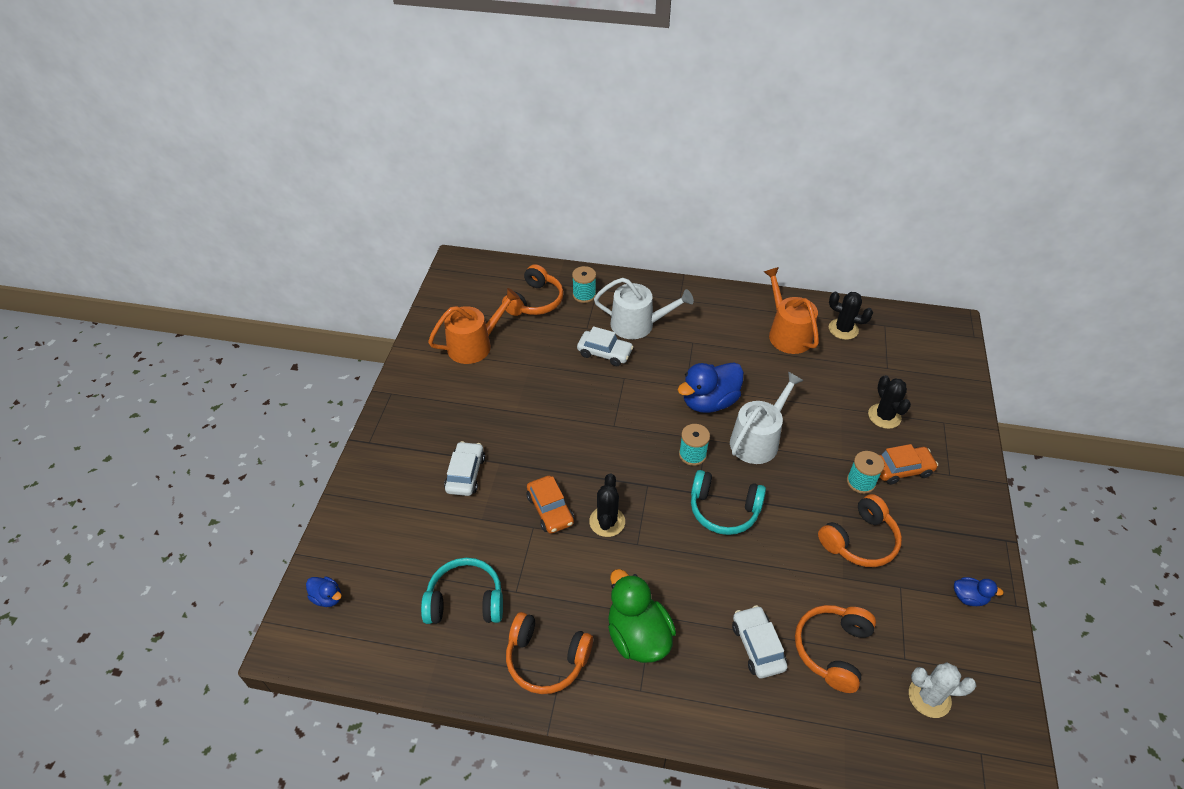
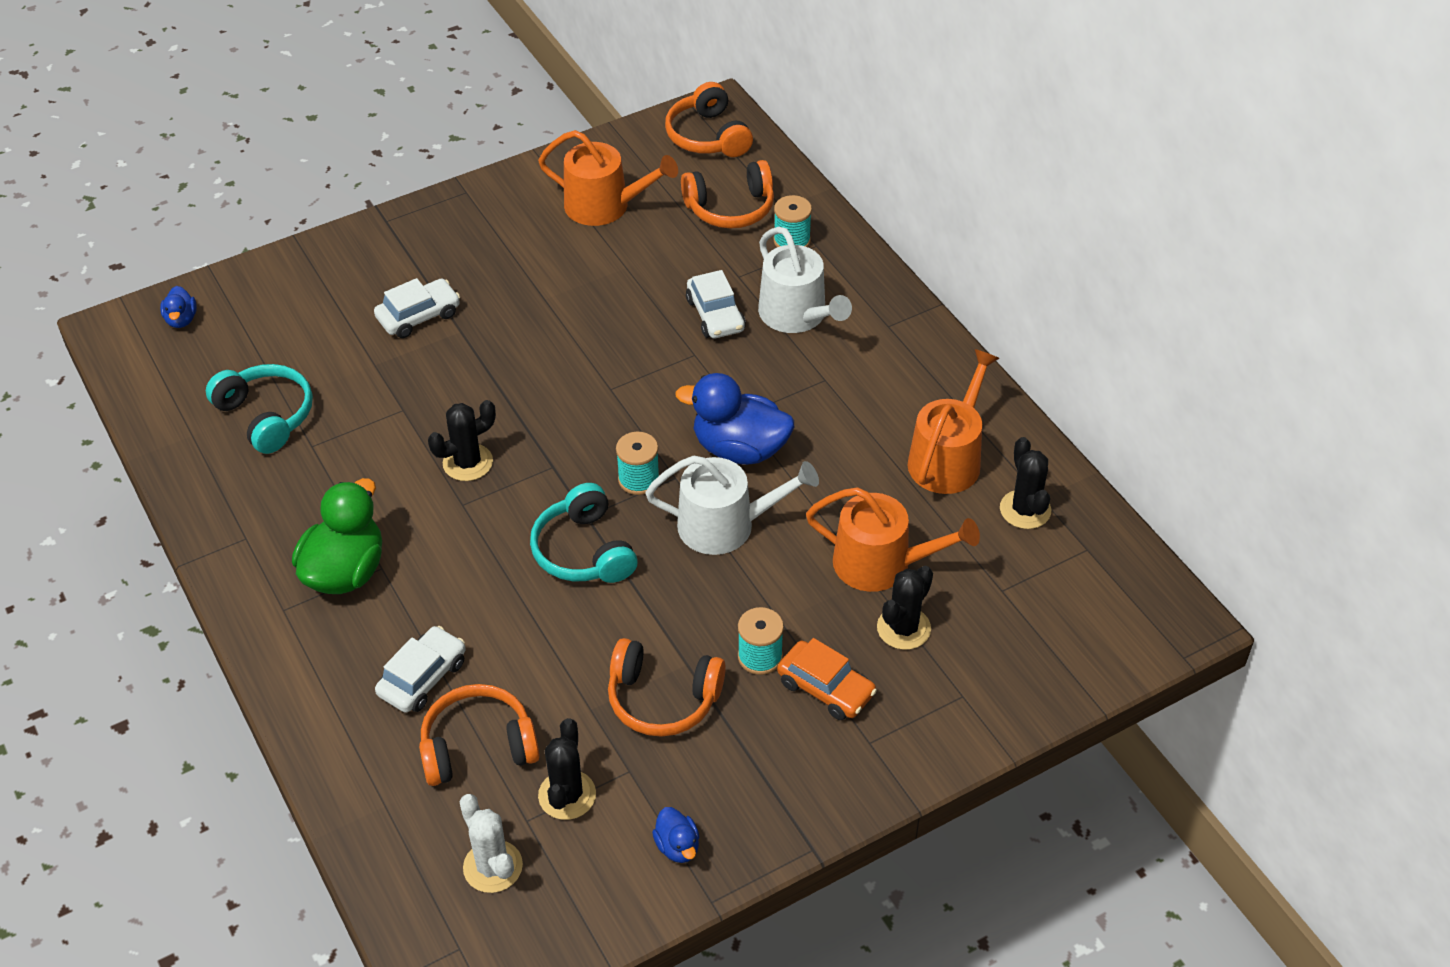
camera: 50 degrees right, 0 degrees up
orange headphones [506,612,593,694] -> orange headphones moved to [665,82,753,157]
orange car [527,476,574,534] -> none
none -> black cactus [538,718,596,820]
none -> orange watering can [806,487,980,592]

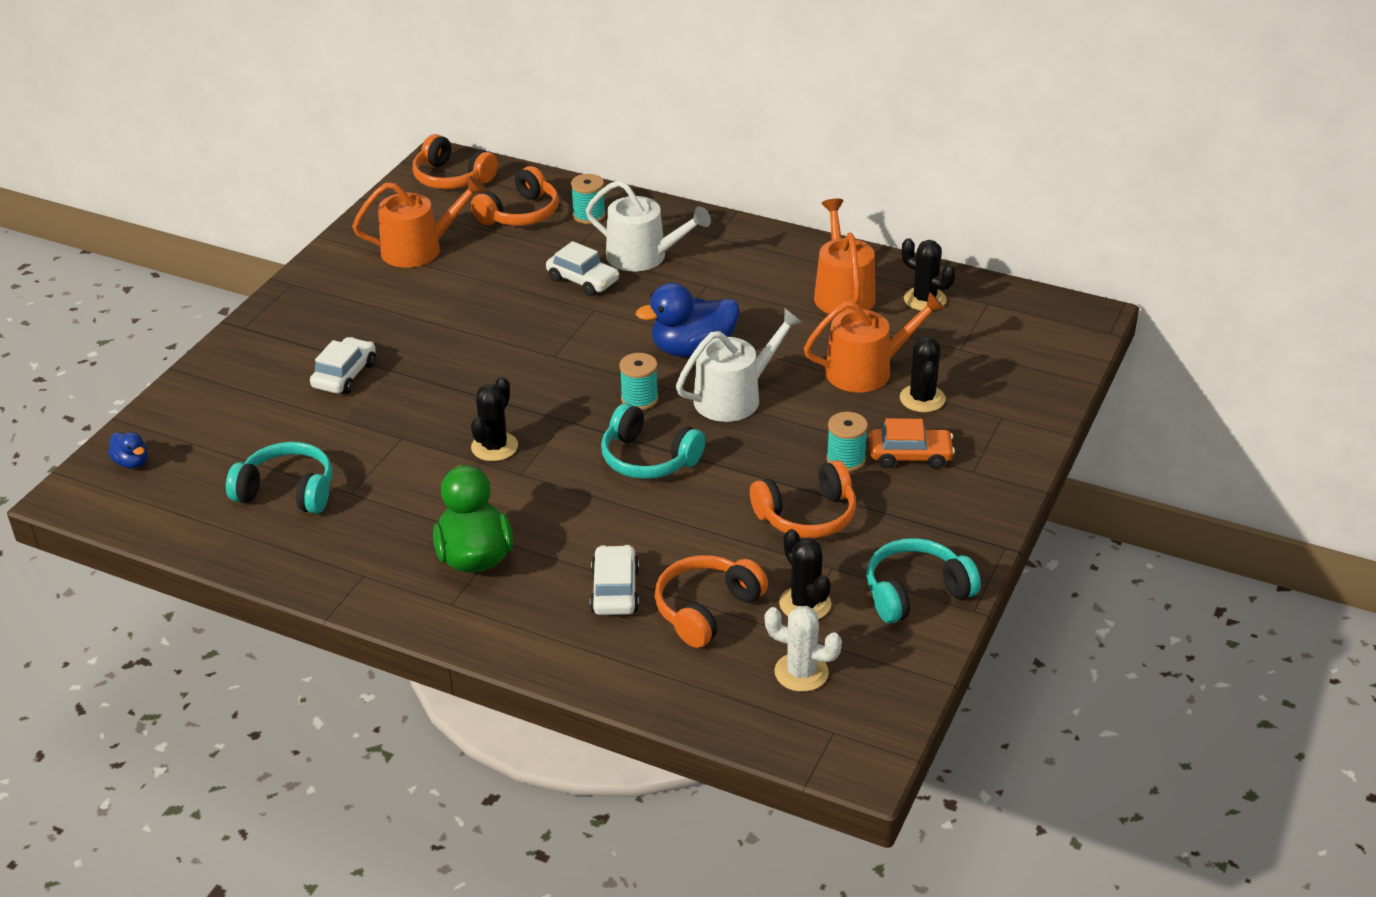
camera: 35 degrees left, 10 degrees down
blue duck [652,807,699,863] -> turquoise headphones [866,538,981,624]

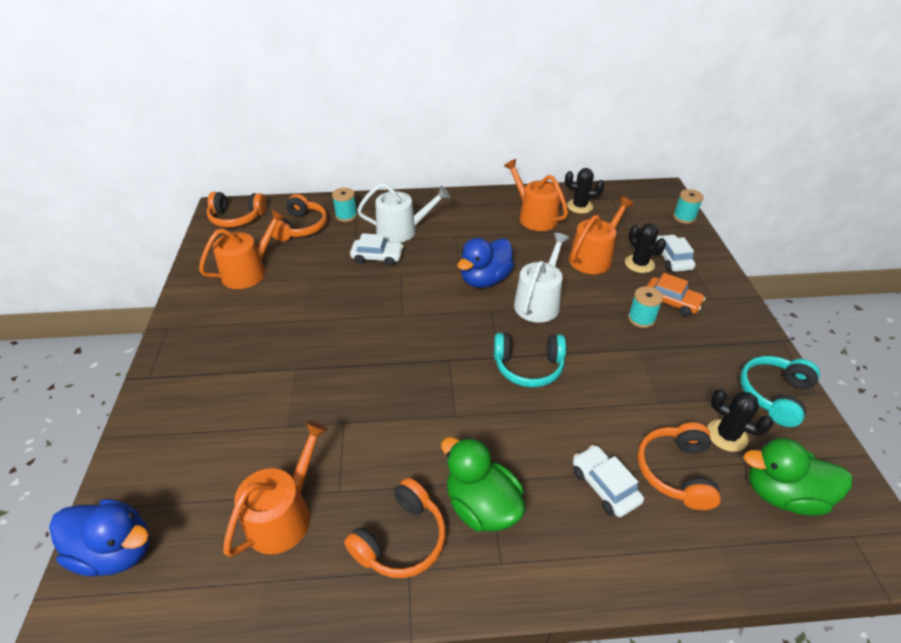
camera: 30 degrees left, 5 degrees up
blue duck [108,432,148,469] -> blue duck [49,499,150,576], size x2.07
turquoise headphones [226,442,332,514] -> orange watering can [223,421,328,557]
white car [310,337,376,394] -> white car moved to [655,234,695,272]
black cactus [471,377,518,461] -> none
turquoise spool [620,353,658,410] -> turquoise spool moved to [673,189,704,224]
orange headphones [750,460,856,538] -> orange headphones moved to [344,478,446,578]
white cactus [765,606,842,692] -> green duck [744,438,852,516]
orange car [869,418,955,469] -> orange car turned 60 degrees clockwise [647,273,705,316]

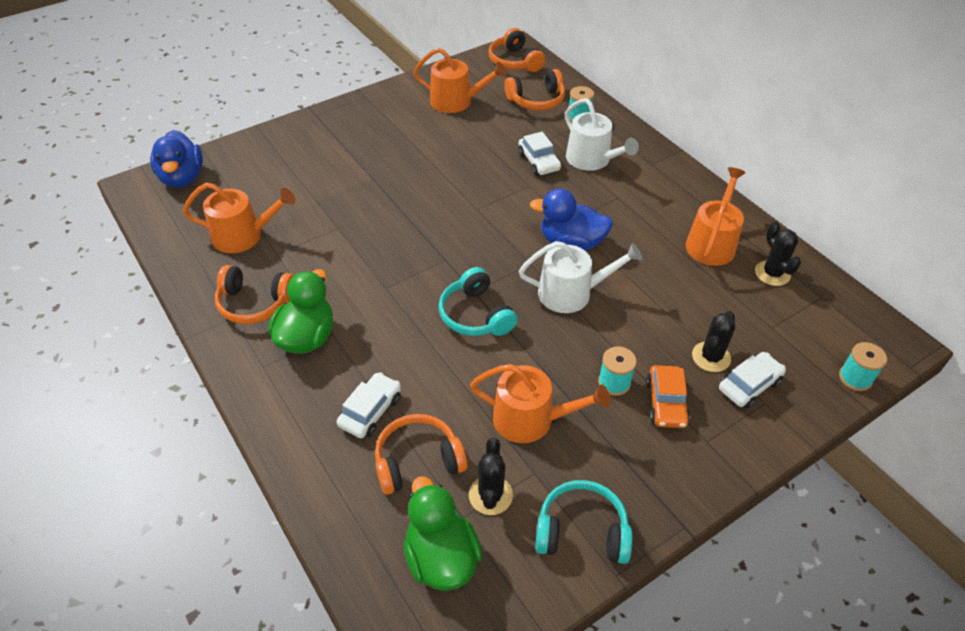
camera: 60 degrees right, 5 degrees up
orange watering can [569,197,634,274] -> orange watering can moved to [470,364,610,443]

